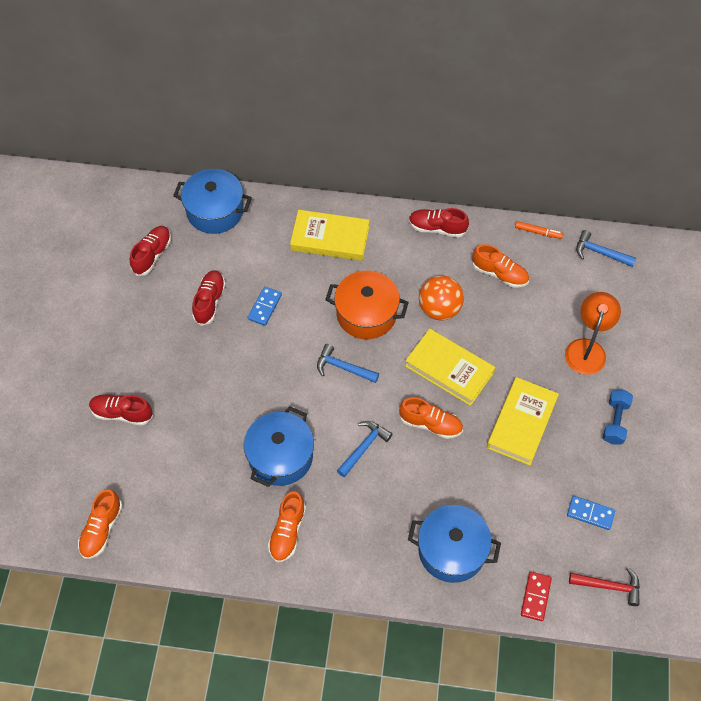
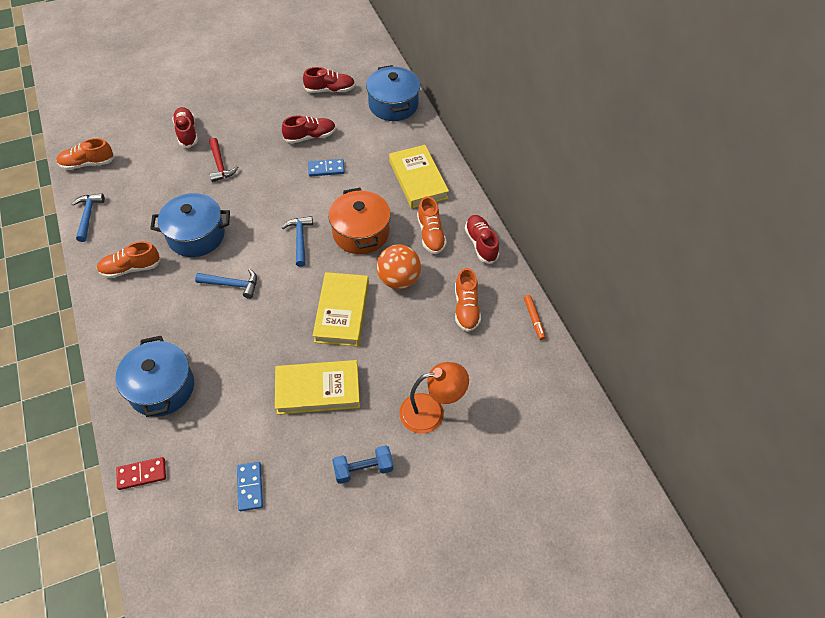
camera: 60 degrees right, 5 degrees down
orange shoe [399,397,463,439] -> orange shoe moved to [417,196,447,254]
red hammer [569,567,640,606] -> red hammer moved to [209,138,238,182]
blue hammer [576,230,636,267] -> blue hammer moved to [71,193,105,242]

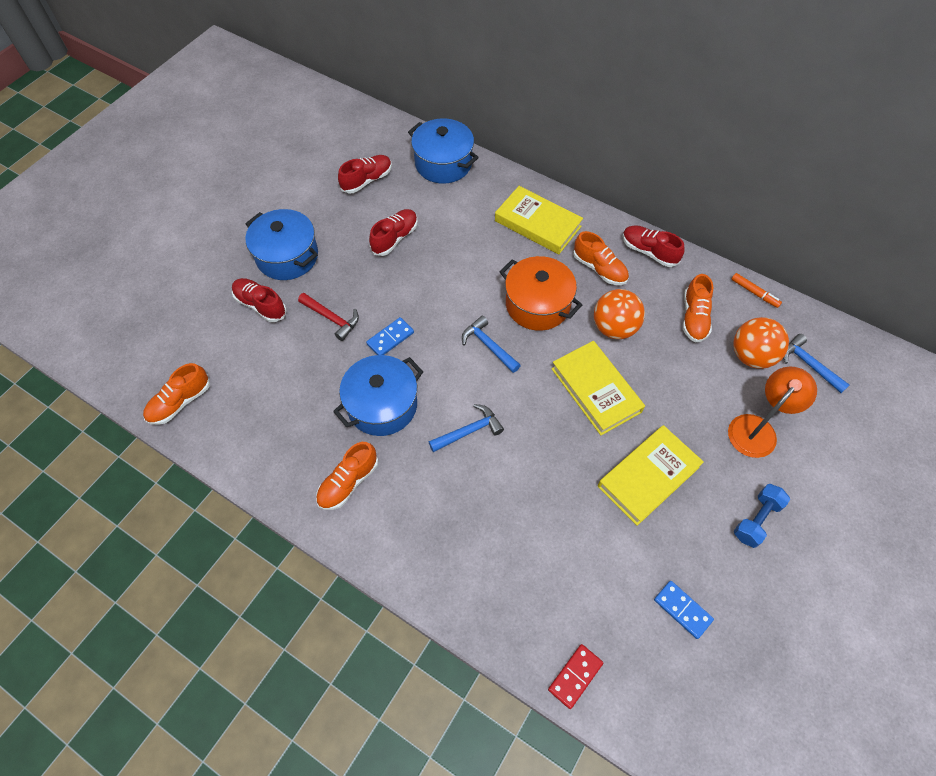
camera: 35 degrees left, 5 degrees up
blue hammer [71,193,105,242] -> blue hammer moved to [783,334,849,393]
blue pot [115,336,194,417] -> blue pot moved to [245,209,318,280]
blue domino [308,159,345,177] -> blue domino moved to [366,317,414,355]
orange shoe [455,268,481,332] -> orange shoe turned 45 degrees clockwise [683,274,713,342]
none -> orange ball [733,317,789,369]

